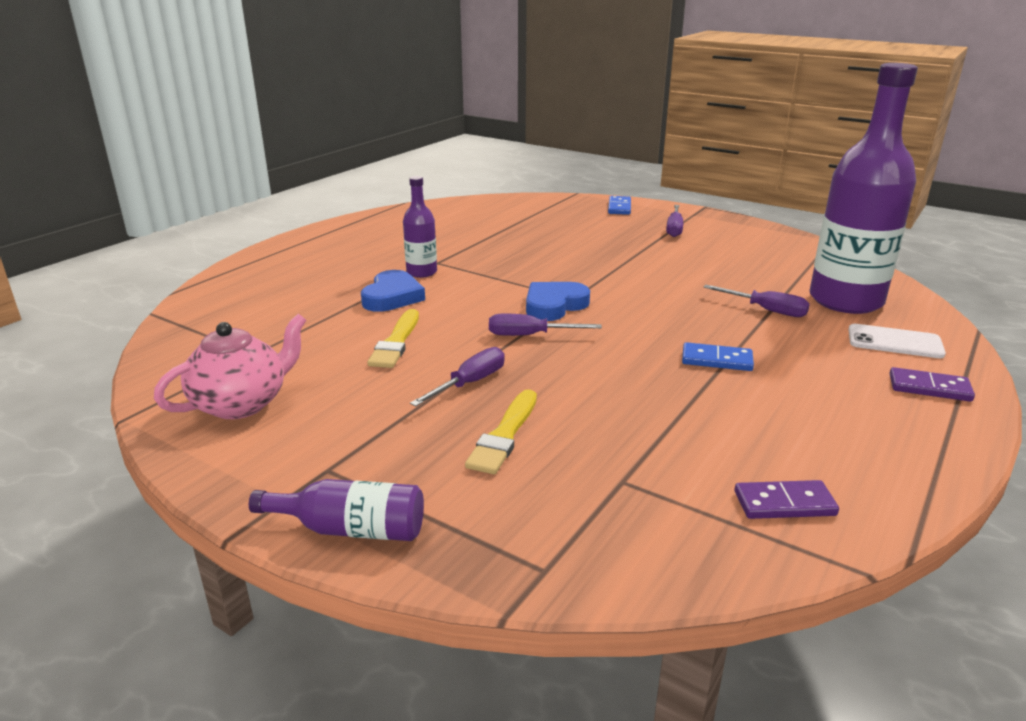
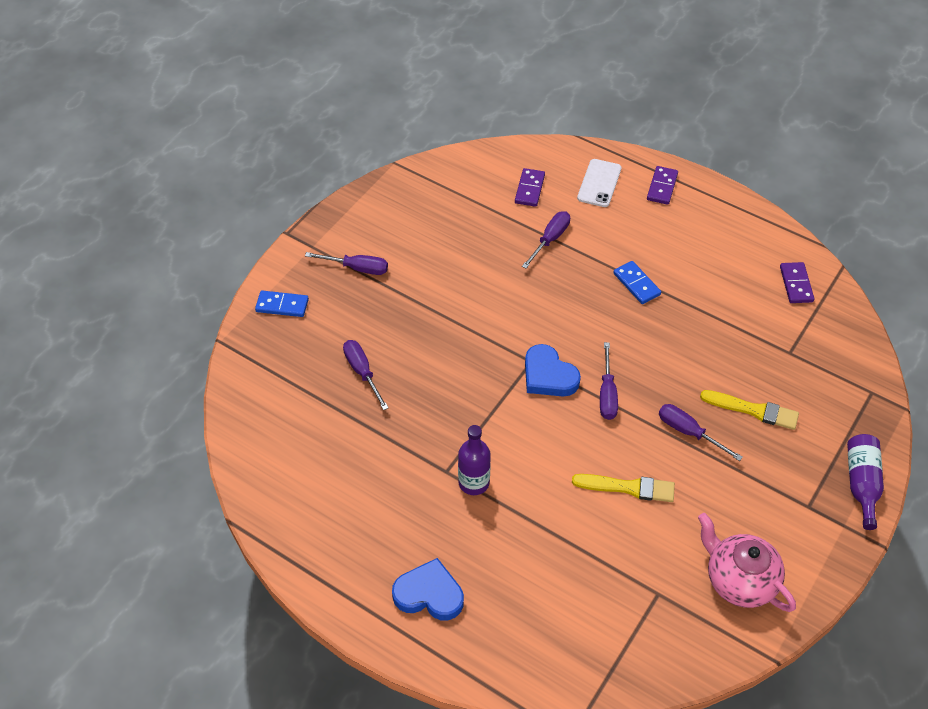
camera: 90 degrees left, 25 degrees up
blue heart [361,270,425,312] -> blue heart moved to [392,558,464,620]
blue domino [682,342,754,371] -> blue domino turned 45 degrees counterclockwise [613,261,661,304]
purple bottle [810,63,918,314] -> purple domino [515,168,545,207]
none -> purple screwdriver [343,340,389,410]

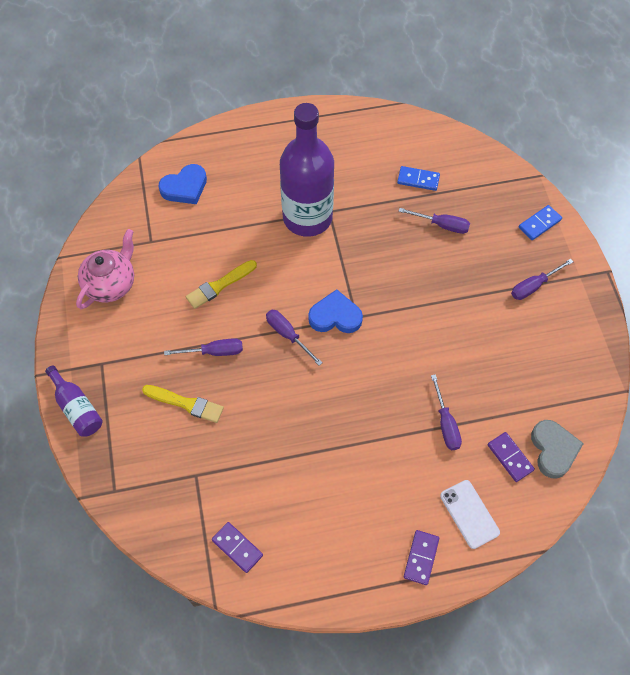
camera: 135 degrees right, 10 degrees up
blue heart [392,558,464,620] -> blue heart moved to [158,164,207,204]
purple bottle [458,425,491,495] -> purple bottle [280,103,334,237], size x2.14
blue domino [613,261,661,304] -> blue domino moved to [397,166,440,191]
purple domino [647,166,678,205] -> purple domino turned 45 degrees clockwise [404,530,439,585]
pink teapot [698,513,796,612] -> pink teapot turned 60 degrees counterclockwise [76,229,134,309]
yellow brush [700,390,799,430] -> yellow brush turned 135 degrees counterclockwise [142,385,224,423]
none -> grey heart [531,420,584,479]

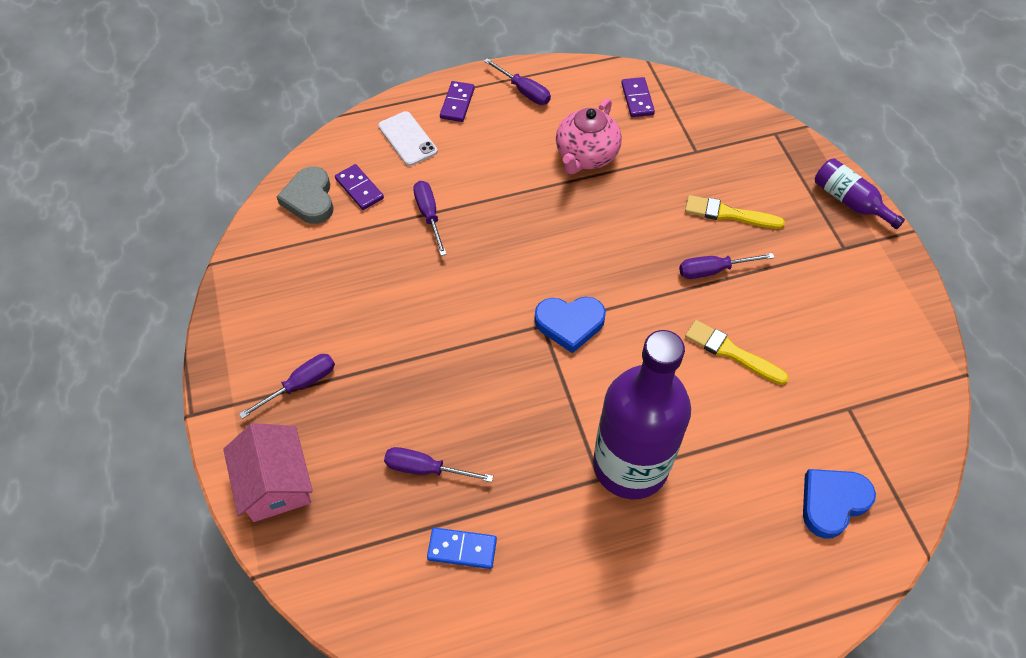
camera: 175 degrees right, 5 degrees down
pink teapot [76,229,134,309] -> pink teapot moved to [556,98,622,174]
yellow brush [186,260,257,309] -> yellow brush turned 105 degrees counterclockwise [685,320,789,385]
purple domino [212,522,263,573] -> purple domino turned 45 degrees clockwise [621,77,655,117]
purple screwdriver [266,310,323,366] -> purple screwdriver moved to [484,58,551,105]
blue domino [519,205,562,240] -> pink house [223,423,313,522]

